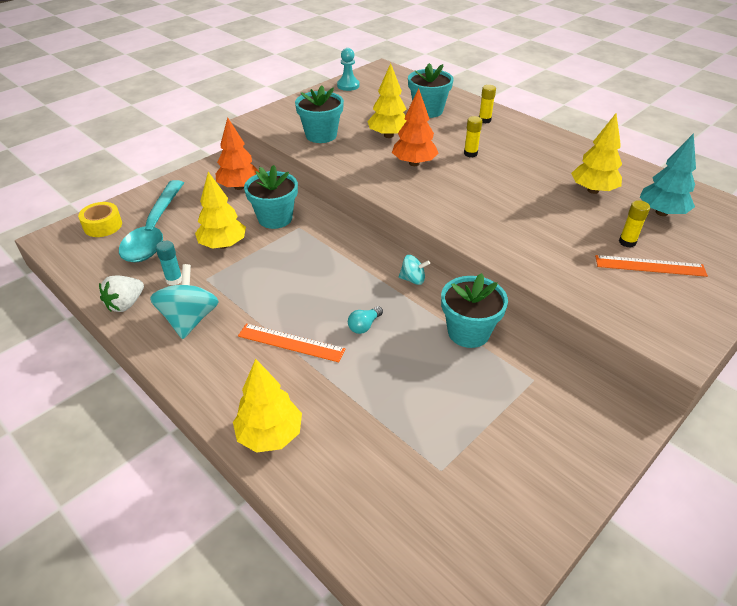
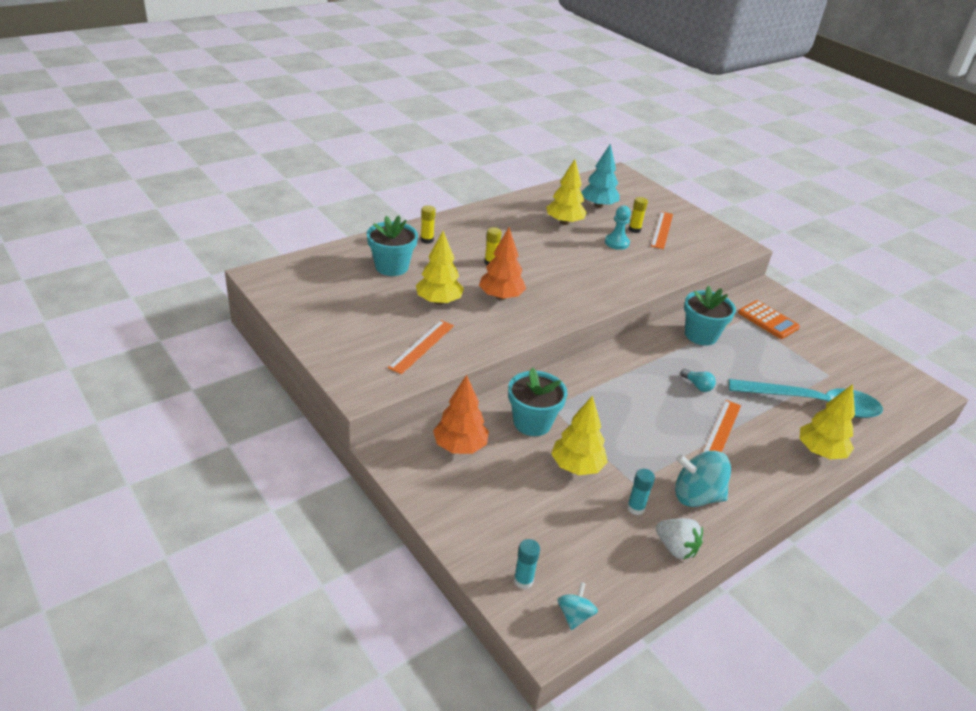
camera: 85 degrees left, 5 degrees down
yellow tape [78,202,122,237] -> turquoise glue stick [514,539,540,589]
turquoise spoon [119,180,184,263] -> turquoise spoon moved to [729,379,883,418]
turquoise flower pot [295,86,344,143] -> orange ruler [388,320,454,374]
turquoise pawn [337,48,359,91] -> turquoise pawn moved to [605,206,631,250]
turquoise spinning top [399,255,430,285] -> turquoise spinning top moved to [557,582,598,630]
none -> orange calculator [738,300,800,339]

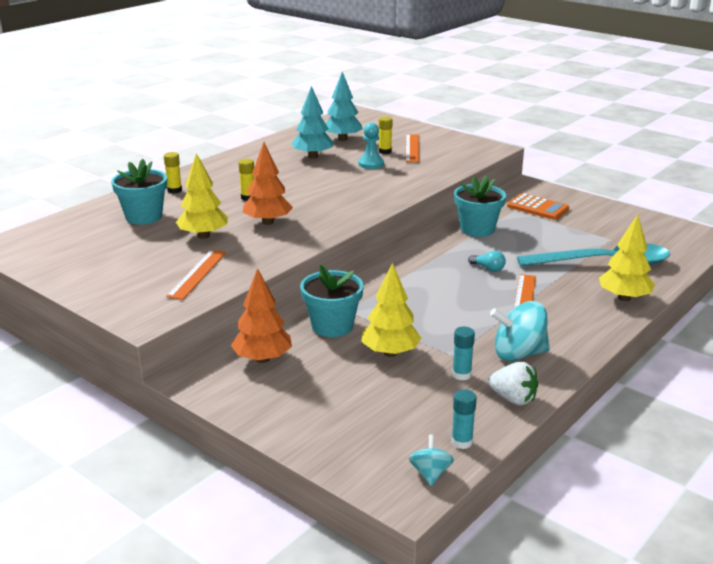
camera: 10 degrees left, 10 degrees down
turquoise glue stick [514,539,540,589] -> turquoise glue stick moved to [451,390,477,449]
yellow tree [546,159,587,225] -> turquoise tree [291,86,334,159]

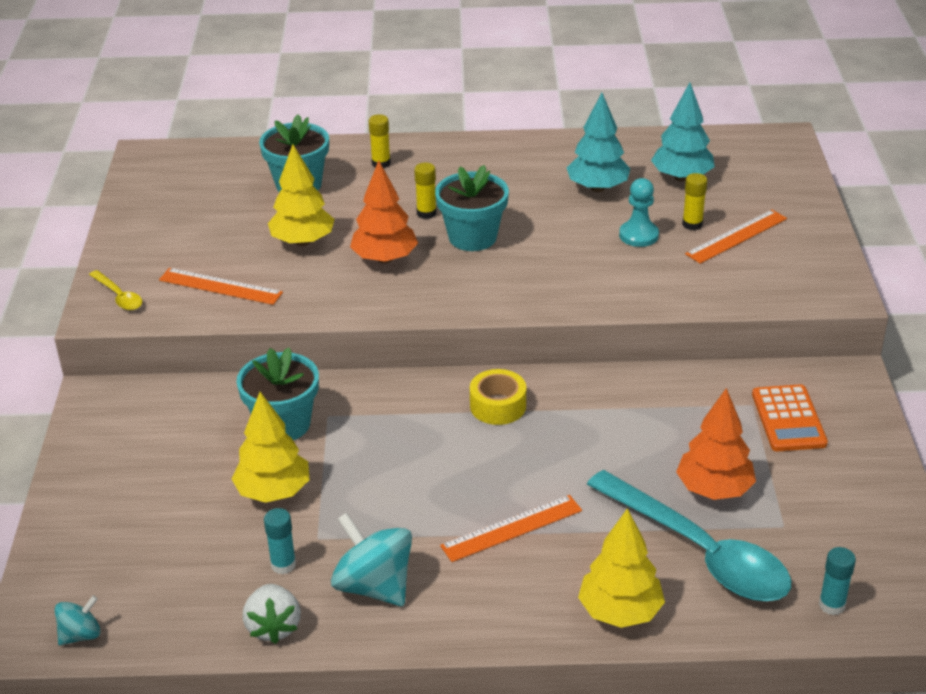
camera: 50 degrees right, 10 degrees up
orange ruler [166,250,226,300] -> orange ruler turned 45 degrees clockwise [159,268,283,305]
orange tree [231,268,292,363] -> orange tree moved to [676,388,756,500]
turquoise glue stick [451,390,477,449] -> turquoise glue stick moved to [819,547,856,615]
turquoise flower pot [454,176,506,237] -> turquoise flower pot moved to [435,165,509,251]
turquoise light bulb [468,251,506,272] -> none
none -> yellow spoon [89,270,142,310]
none -> yellow tape [470,369,526,425]

